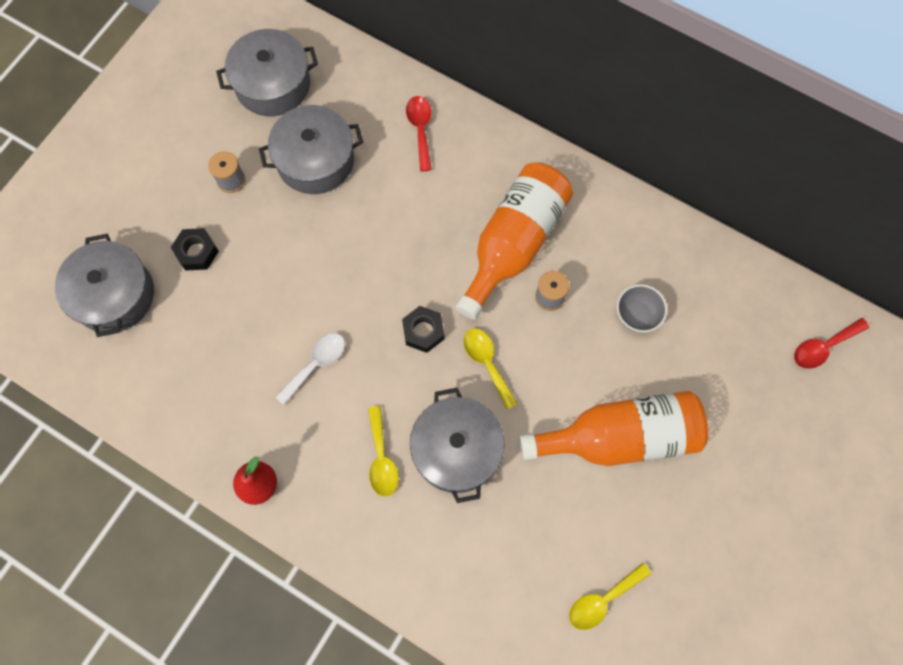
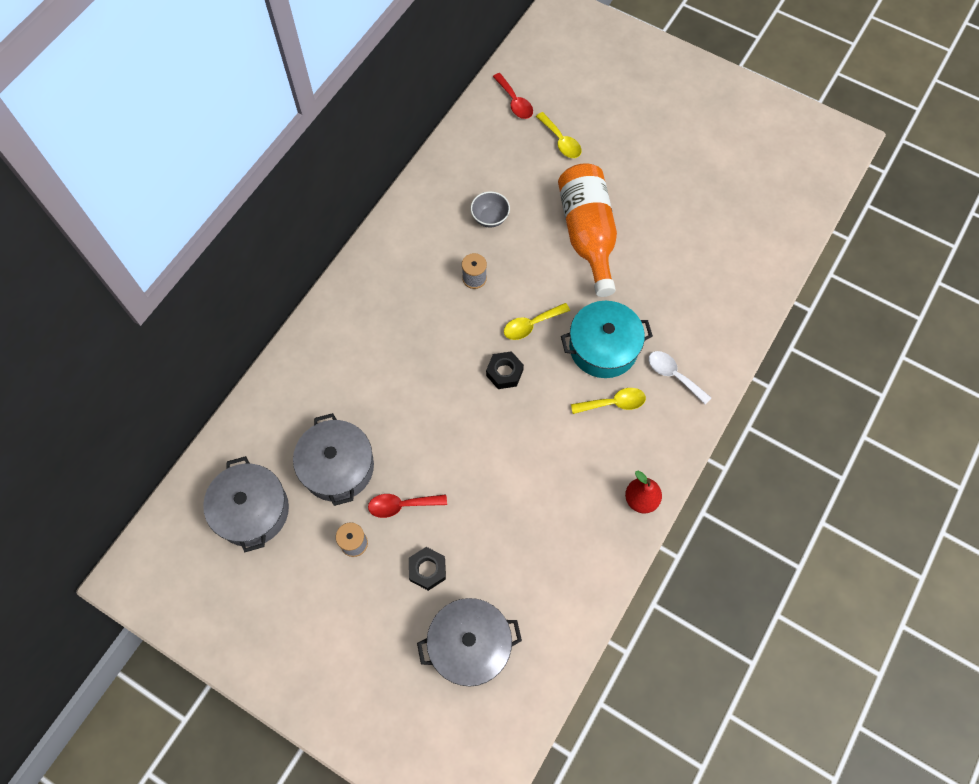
camera: 90 degrees left, 5 degrees down
white spoon [276,333,345,405] -> white spoon moved to [648,351,712,405]
red spoon [406,96,432,171] -> red spoon moved to [368,494,447,518]
grey pot [410,388,505,503] -> turquoise pot [561,301,653,378]
orange bottle [455,163,573,320] -> none
yellow spoon [569,563,651,630] -> yellow spoon moved to [536,112,581,158]

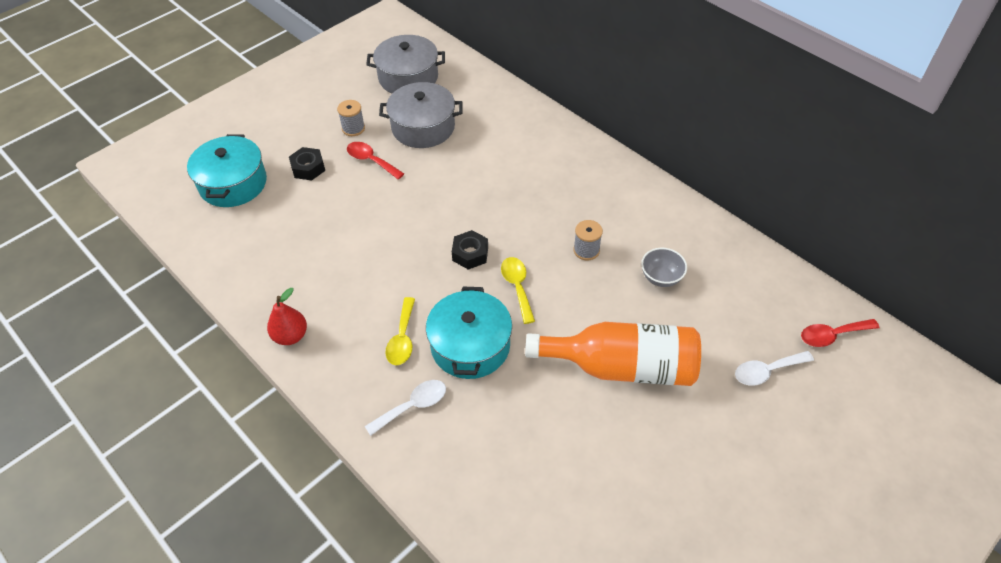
camera: 105 degrees right, 15 degrees down
red spoon [368,494,447,518] -> red spoon turned 60 degrees counterclockwise [347,142,404,179]
grey pot [417,598,522,687] -> turquoise pot [187,134,267,207]
yellow spoon [536,112,581,158] -> white spoon [735,351,814,385]

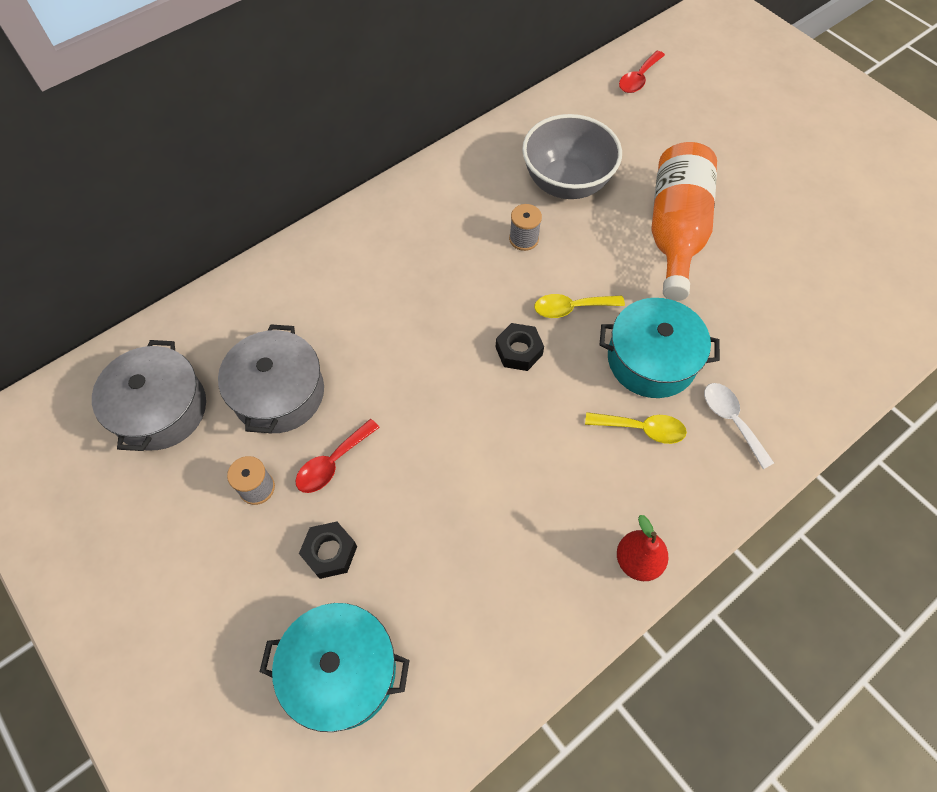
camera: 85 degrees left, 10 degrees up
grey bowl [641,248,687,287] -> grey bowl [522,114,622,199], size x2.03
white spoon [735,351,814,385] -> none
red spoon [801,319,879,347] -> red spoon turned 45 degrees clockwise [619,51,665,93]

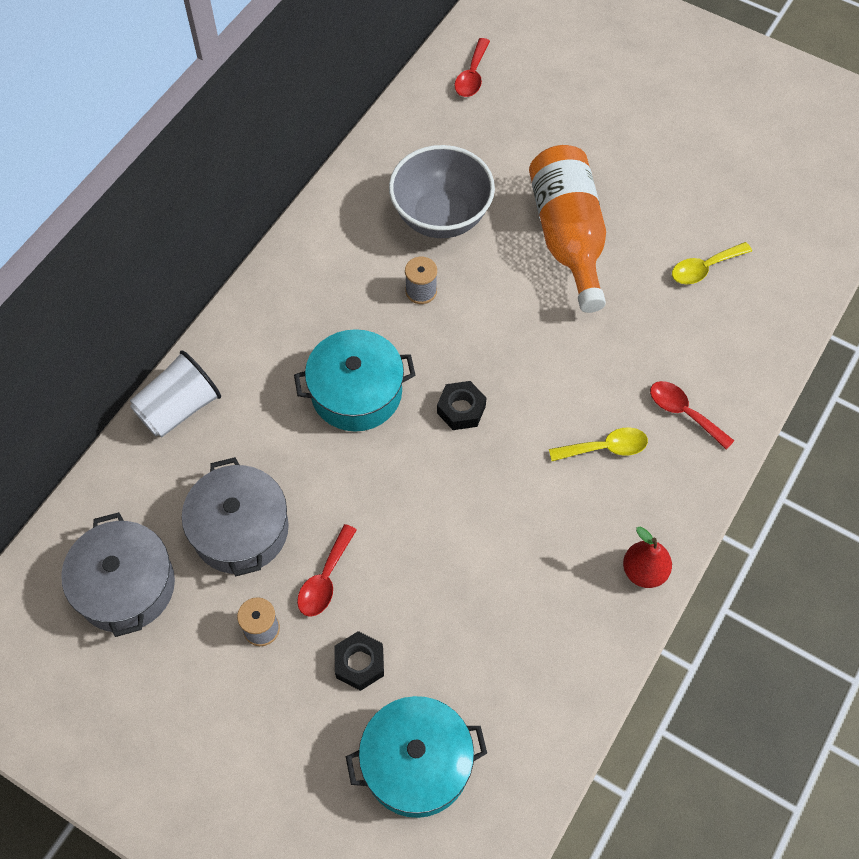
camera: 20 degrees left, 0 degrees up
yellow spoon [534,294,625,318] -> yellow spoon moved to [672,242,752,284]
turquoise pot [600,298,720,398] -> turquoise pot moved to [294,329,416,432]
white spoon [704,383,774,469] -> red spoon [650,381,734,450]
none -> white cup [130,350,221,438]

